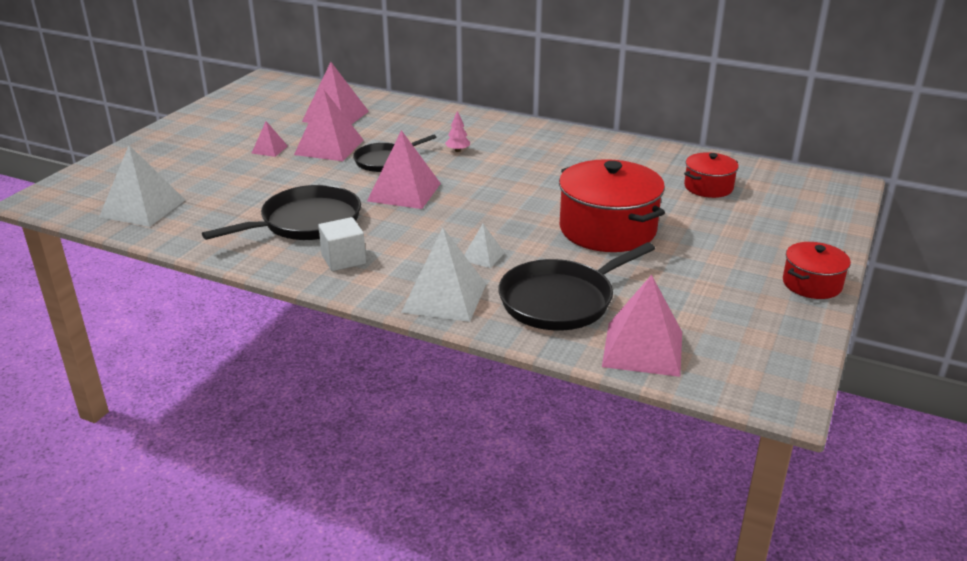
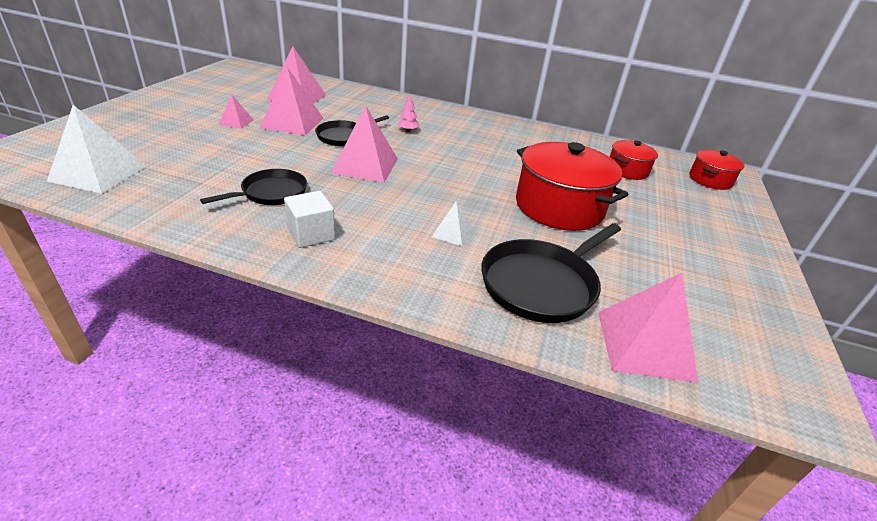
camera: 10 degrees left, 5 degrees up
black pan [202,185,361,240] -> black pan [200,169,307,205], size x0.64
white pyramid [401,227,486,322] -> none
red pot [783,242,851,299] -> red pot moved to [690,150,744,190]

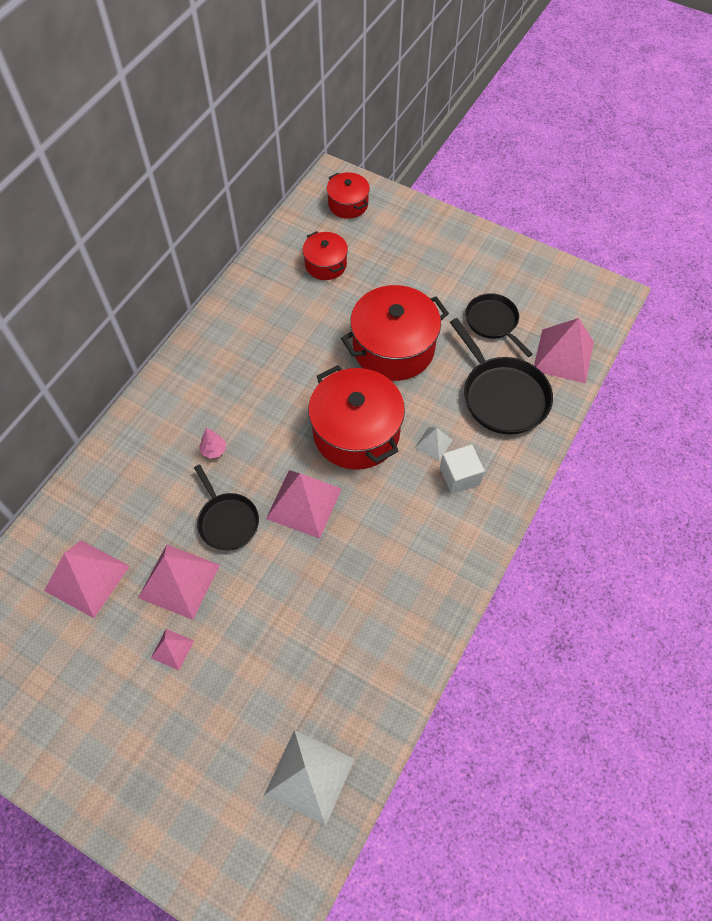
camera: 75 degrees left, 25 degrees up
black pan [200,169,307,205] -> black pan moved to [465,293,533,357]
white cube [284,191,335,248] -> white cube moved to [440,445,485,494]
none -> red pot [308,365,405,470]

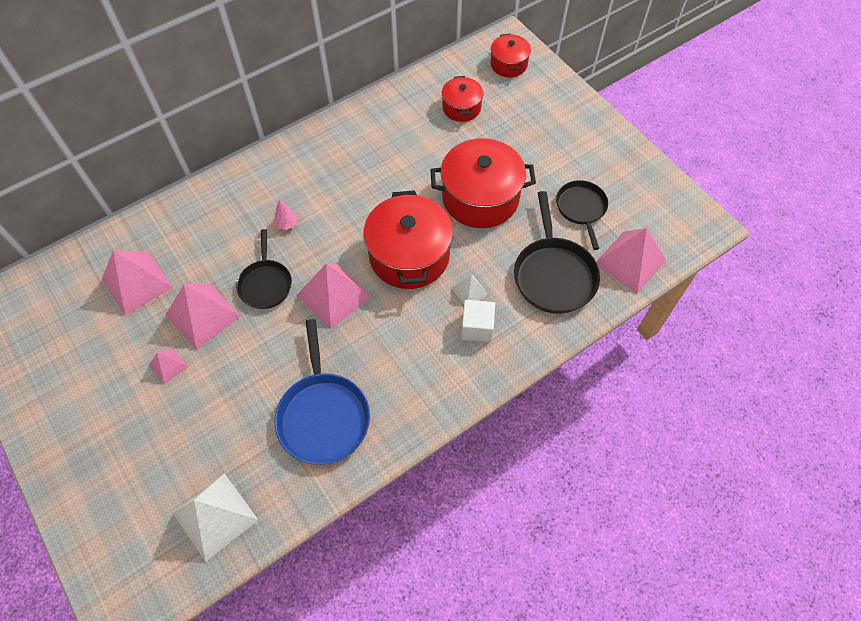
camera: 25 degrees right, 0 degrees up
none -> blue pan [275,319,370,465]

